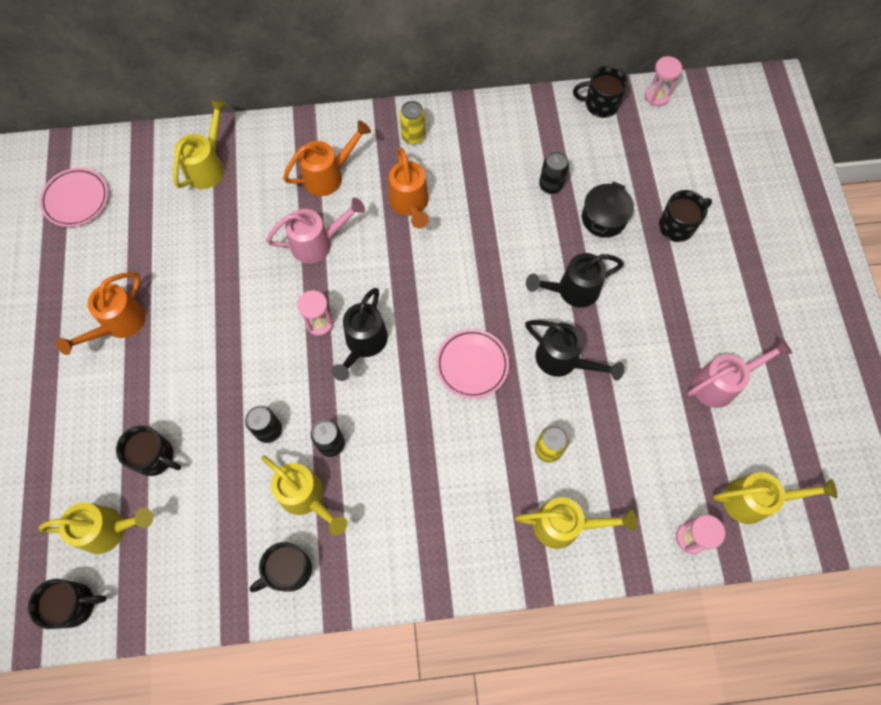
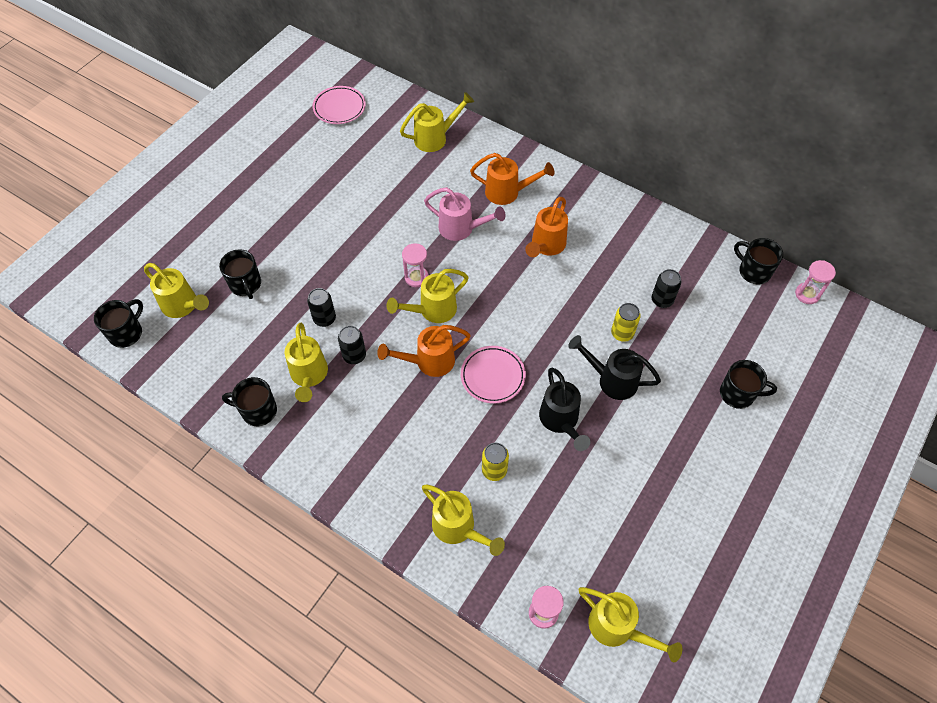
camera: 40 degrees right, 10 degrees down
black mug [28,579,107,629] -> black mug turned 90 degrees counterclockwise [94,299,143,348]
orange watering can [56,272,146,355] -> orange watering can moved to [377,325,471,377]
black watering can [331,288,388,381] -> yellow watering can [386,269,469,323]
yellow can [400,101,425,145] -> yellow can moved to [611,303,641,342]
black pot [582,181,634,238] -> none
pink watering can [687,338,792,408] -> none

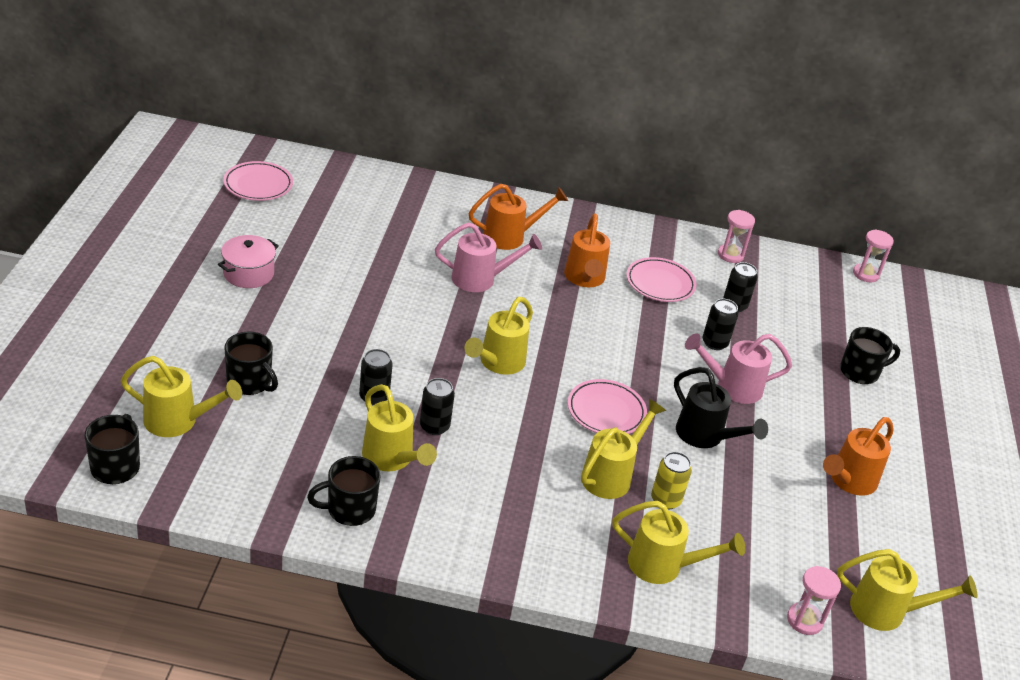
camera: 30 degrees left, 20 degrees down
orange watering can [377,325,471,377] -> orange watering can moved to [823,417,894,496]
yellow watering can [400,92,474,152] -> yellow watering can moved to [581,399,666,499]
pink hourglass [402,243,429,287] -> pink hourglass moved to [718,210,755,263]
black watering can [568,335,661,400] -> pink watering can [685,333,792,404]
yellow can [611,303,641,342] -> black can [703,299,738,350]
black mug [734,238,783,284] -> none
none -> pink pot [218,235,279,288]
none -> pink plate [626,257,696,302]

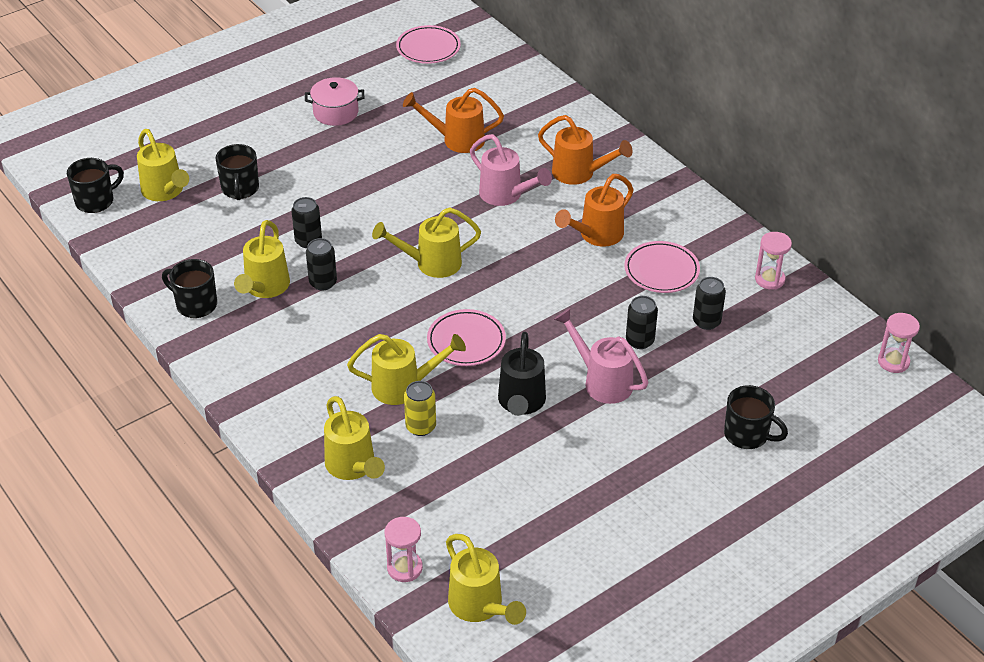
camera: 50 degrees right, 5 degrees up
orange watering can [823,417,894,496] -> orange watering can moved to [403,88,504,153]

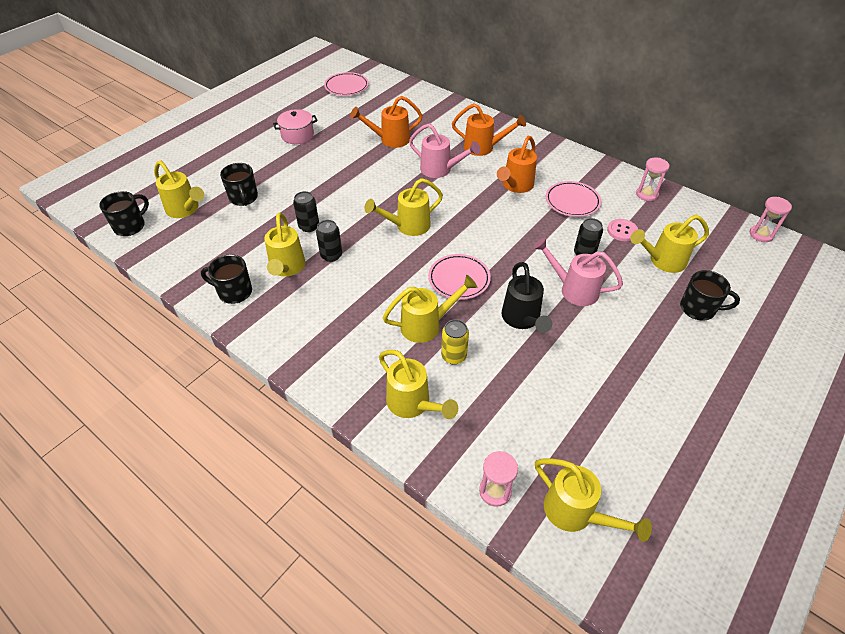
camera: 15 degrees left, 5 degrees up
black can [693,277,726,330] -> pink button [607,219,638,241]
none -> yellow watering can [630,215,709,273]

